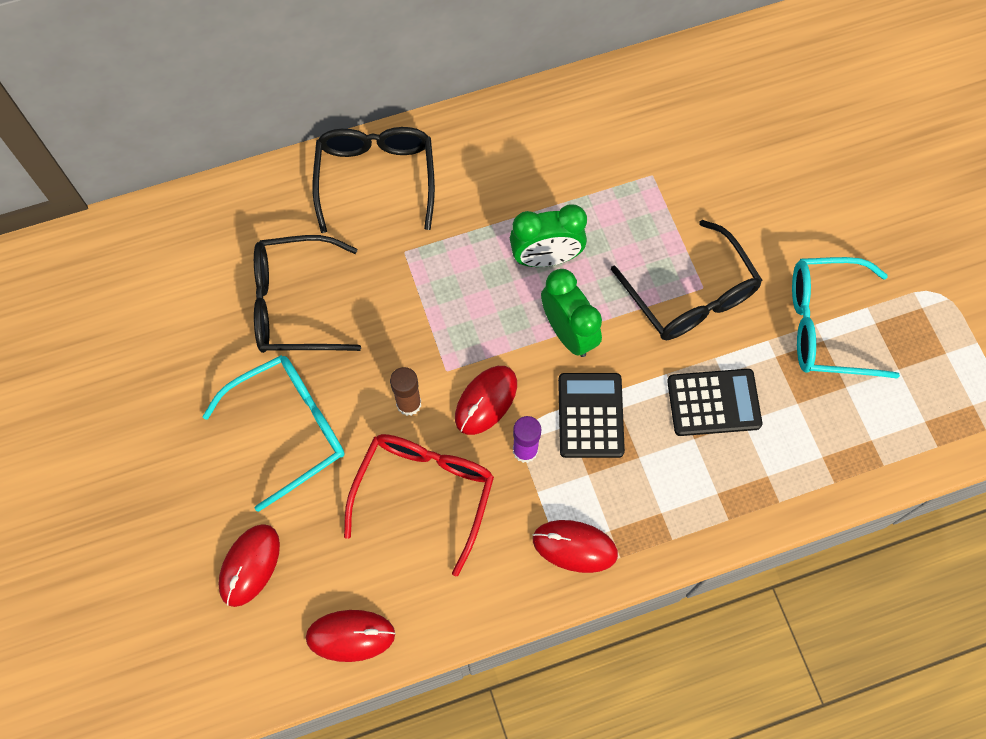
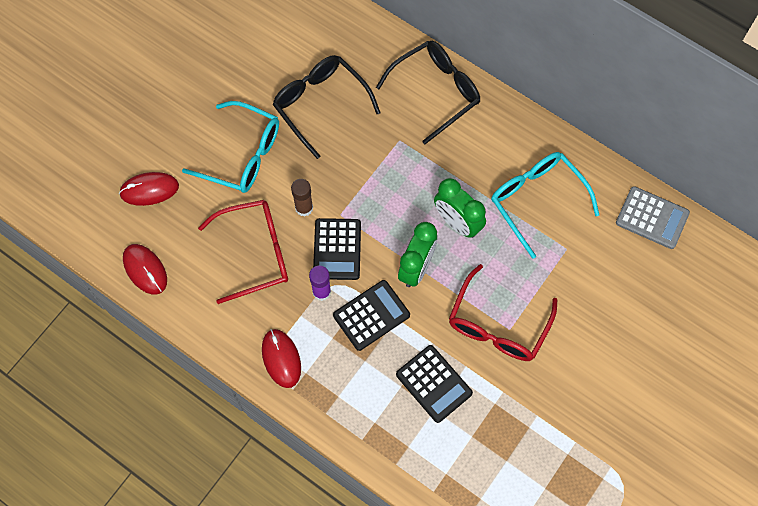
camera: 55 degrees right, 0 degrees up
red mouse [455,366,517,435] -> black calculator [313,218,361,280]
black glasses [611,220,762,340] -> red glasses [449,264,557,361]
turquoise glasses [792,257,900,379] -> turquoise glasses moved to [491,152,599,259]
none -> grey calculator [616,186,690,249]

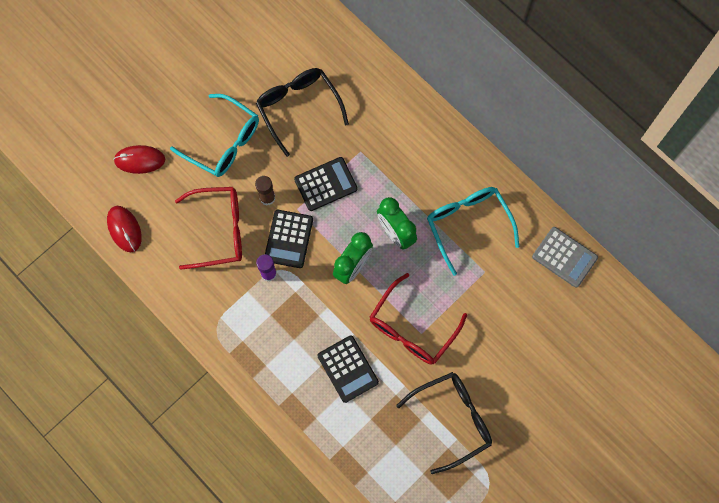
camera: 10 degrees right, 5 degrees up
red mouse [262,329,301,388] -> none
black calculator [333,280,410,351] -> black calculator moved to [294,157,358,211]
black glasses [376,41,480,144] -> black glasses moved to [396,372,492,474]

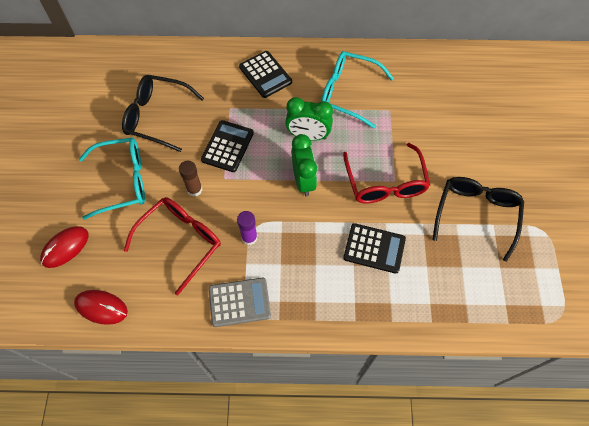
camera: 45 degrees left, 10 degrees down
black calculator [265,210,313,268] -> black calculator moved to [239,51,292,98]
grey calculator [532,227,598,288] -> grey calculator moved to [209,278,271,327]

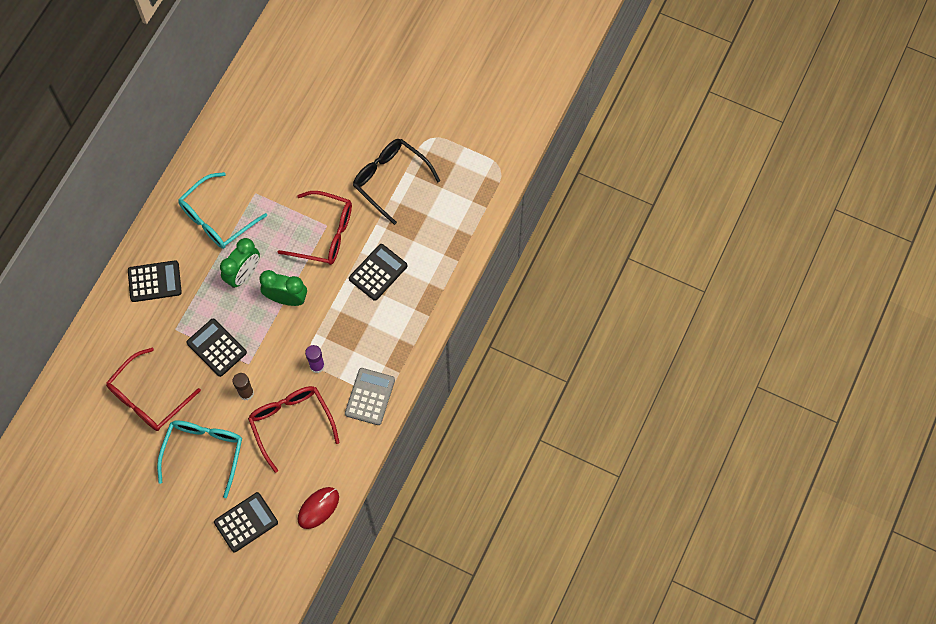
camera: 65 degrees left, 5 degrees up
red mouse [40,226,89,268] -> black calculator [214,492,278,552]
black glasses [122,75,204,152] -> red glasses [106,348,201,431]

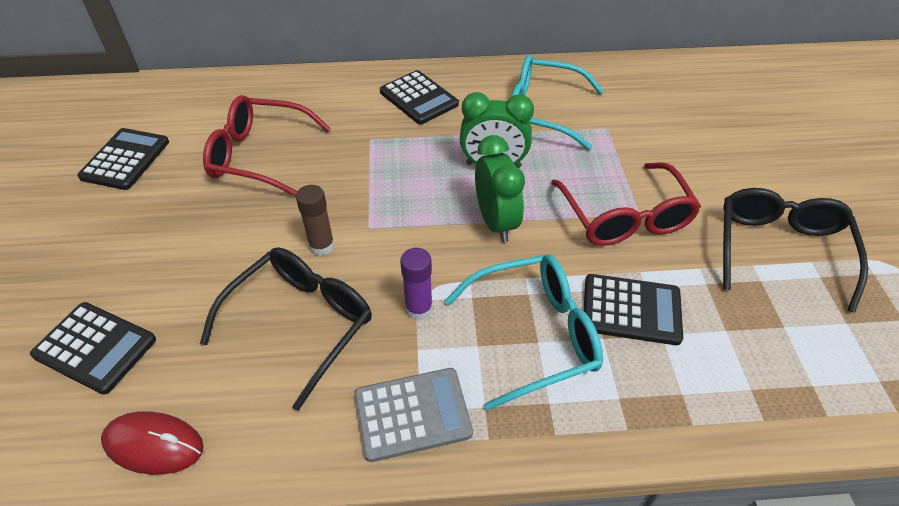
camera: 60 degrees right, 20 degrees down
turquoise glasses [157,420,242,498] -> turquoise glasses moved to [445,254,603,411]
black calculator [187,319,247,377] -> black calculator moved to [77,128,169,190]
red glasses [248,386,340,473] -> black glasses [200,247,372,411]

